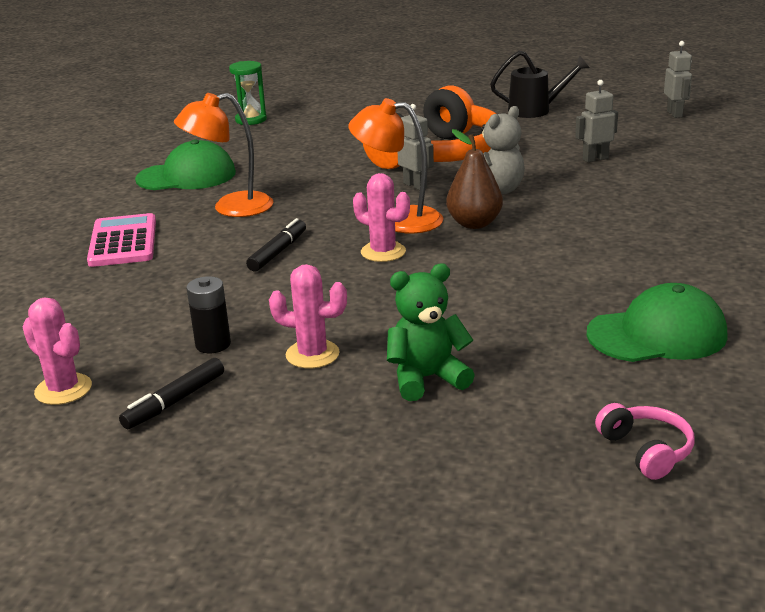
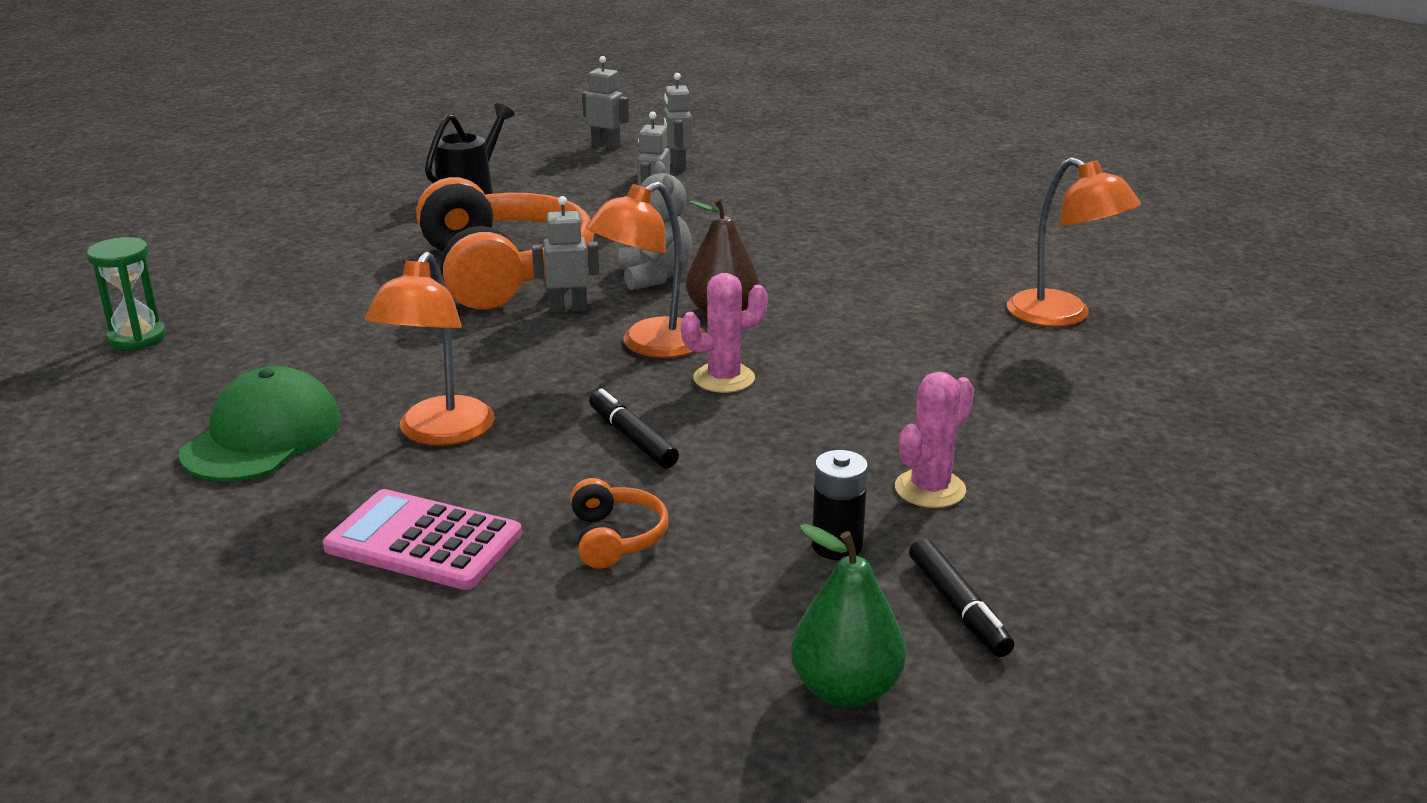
camera: 60 degrees left, 0 degrees up
pink cactus [22,297,92,405] -> green pear [791,524,906,708]
green teddy bear [387,263,475,401] -> none
green cap [586,283,728,362] -> orange lamp [1007,157,1141,327]
pink headphones [595,403,694,480] -> none
none -> orange headphones [570,478,668,569]
none -> grey robot [664,73,692,171]

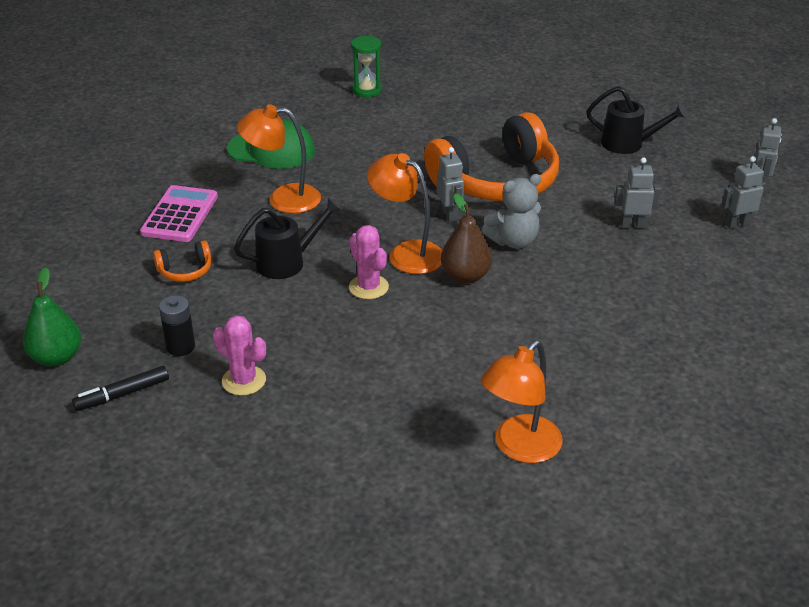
camera: 80 degrees right, 10 degrees up
black marker [589,388,679,468] -> black watering can [234,197,342,279]

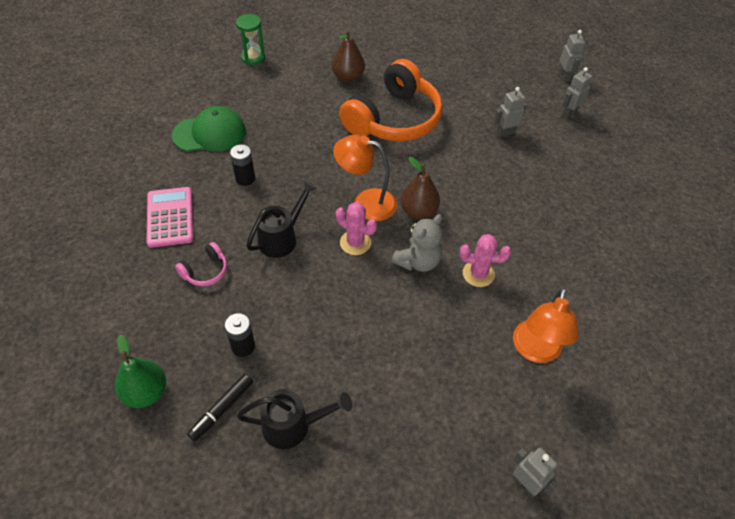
camera: 25 degrees left, 15 degrees up
orange headphones [153,240,211,282] -> pink headphones [175,242,227,286]
pink cactus [213,316,266,396] -> pink cactus moved to [460,234,511,287]
orange lamp [237,104,321,214] -> black battery [230,144,255,186]
grey robot [437,147,464,222] -> grey robot moved to [513,448,559,498]
grey teddy bear [482,174,541,249] -> grey teddy bear moved to [392,214,443,272]
black watering can [586,86,688,154] -> black watering can moved to [237,389,353,449]
none -> brown pear [332,30,365,82]

